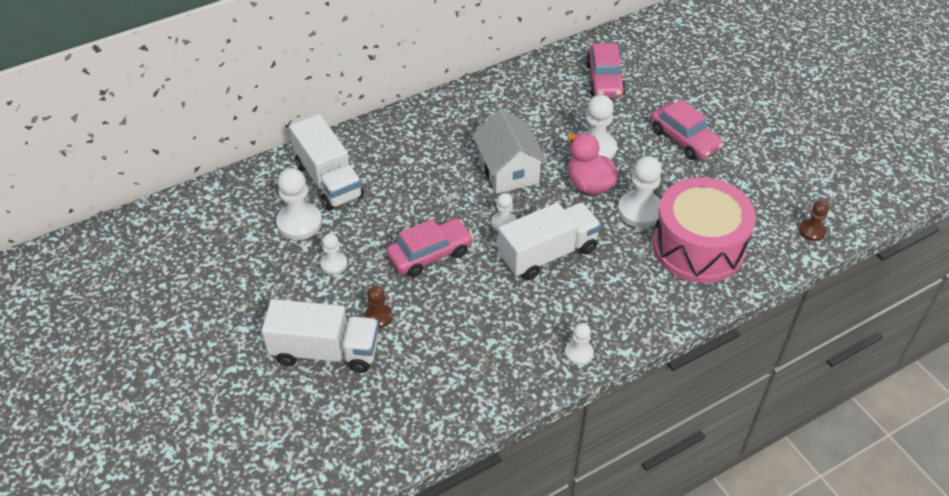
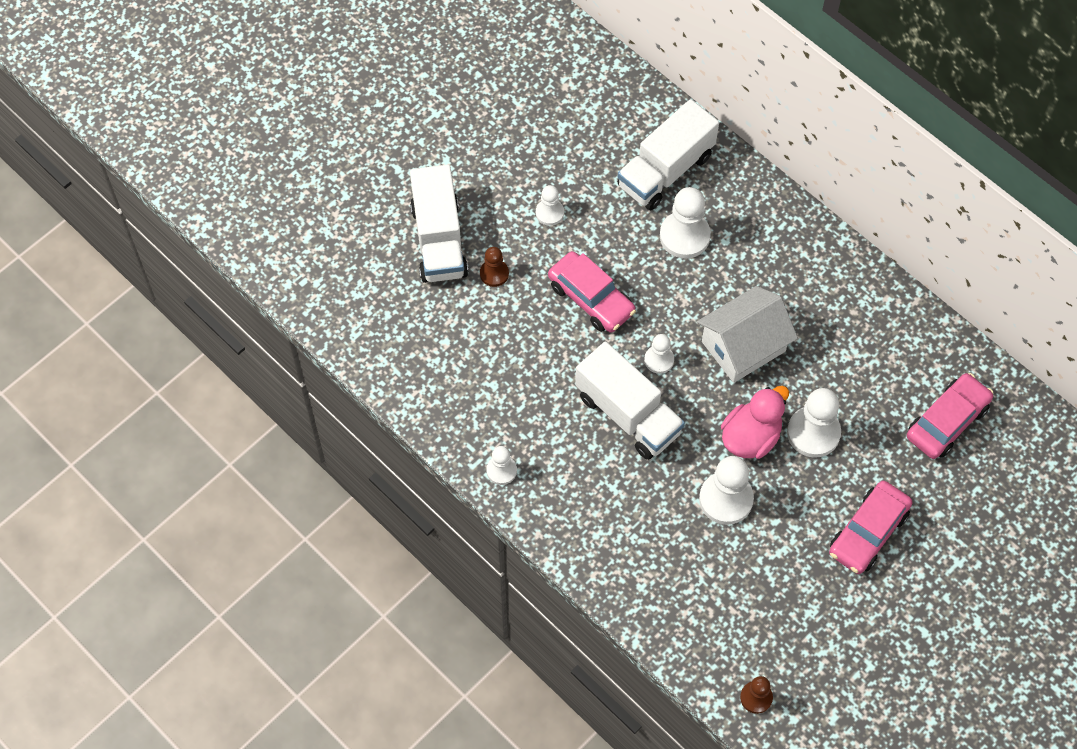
camera: 75 degrees right, 15 degrees up
white pawn [276,168,322,240] -> white pawn moved to [660,187,711,259]
pink car [586,43,626,98] -> pink car turned 150 degrees clockwise [907,373,994,459]
pink drum [652,177,756,283] -> none

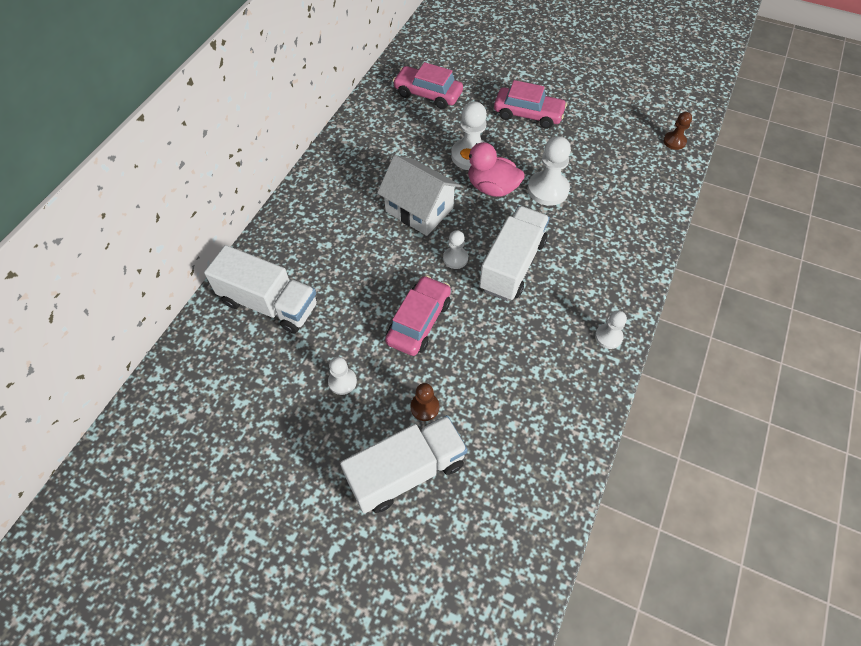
camera: 110 degrees left, 5 degrees down
white pawn [660,187,711,259] -> none

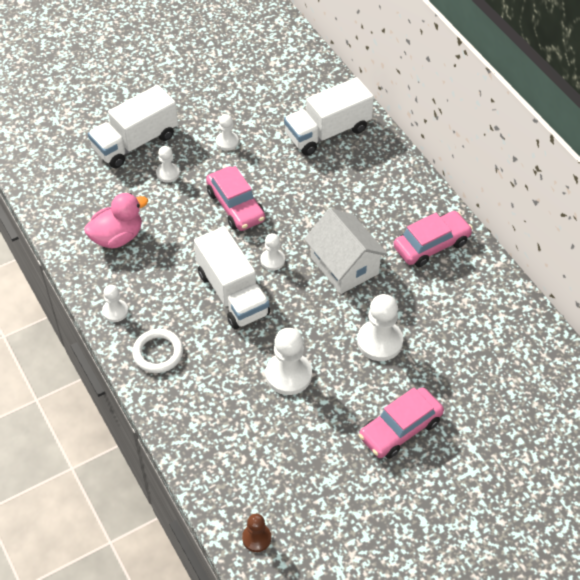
camera: 125 degrees right, 5 degrees down
white truck [340,415,468,513] -> white truck turned 45 degrees clockwise [88,85,178,168]
white house [377,155,461,236] -> white house turned 75 degrees clockwise [304,208,388,294]
pink car [393,62,463,109] -> pink car moved to [393,211,473,267]
brown pawn [410,383,439,421] -> white pawn [156,146,180,183]
pink duck [460,142,525,197] -> pink duck moved to [84,193,148,248]
none -> white ring [132,329,183,373]

